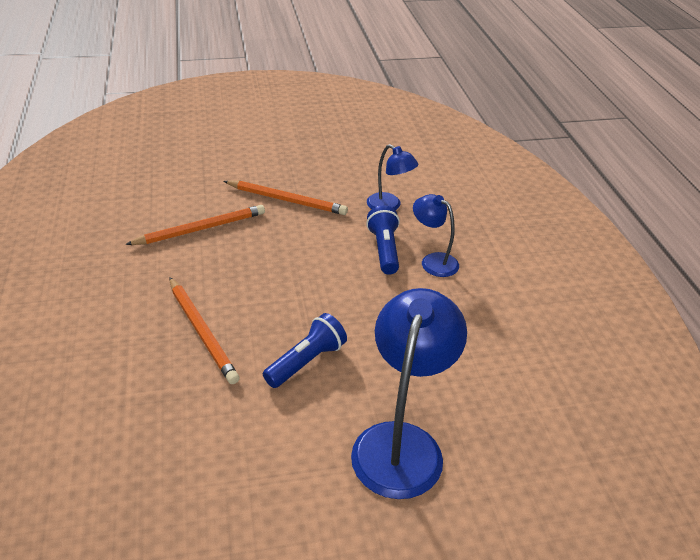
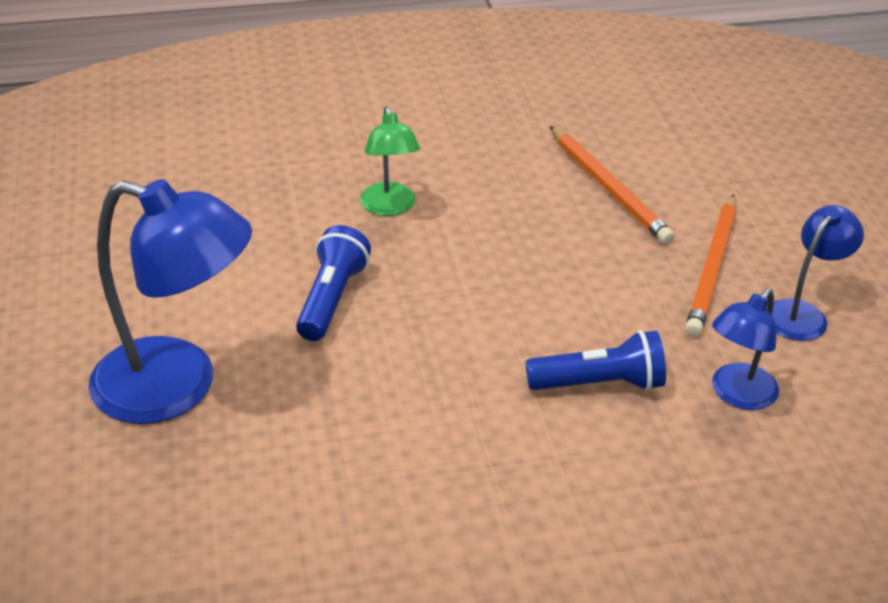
camera: 90 degrees right, 0 degrees up
orange pencil [169,277,239,384] -> green lamp [360,106,420,216]
blue flashlight [263,313,347,388] -> blue flashlight turned 120 degrees counterclockwise [296,225,371,341]
blue lamp [413,194,459,277] -> blue lamp moved to [766,205,864,341]

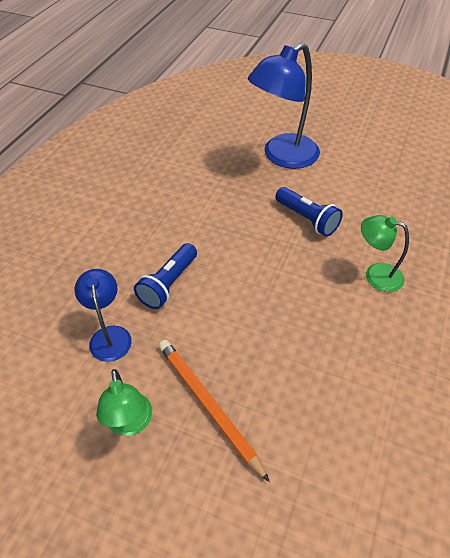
camera: 125 degrees right, 10 degrees up
orange pencil [550,126,675,244] -> none
blue lamp [766,205,864,341] -> green lamp [96,369,152,436]

